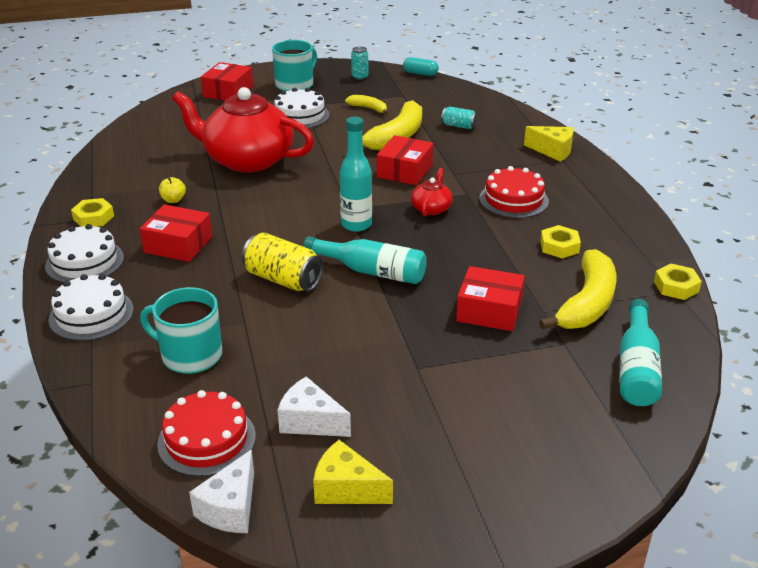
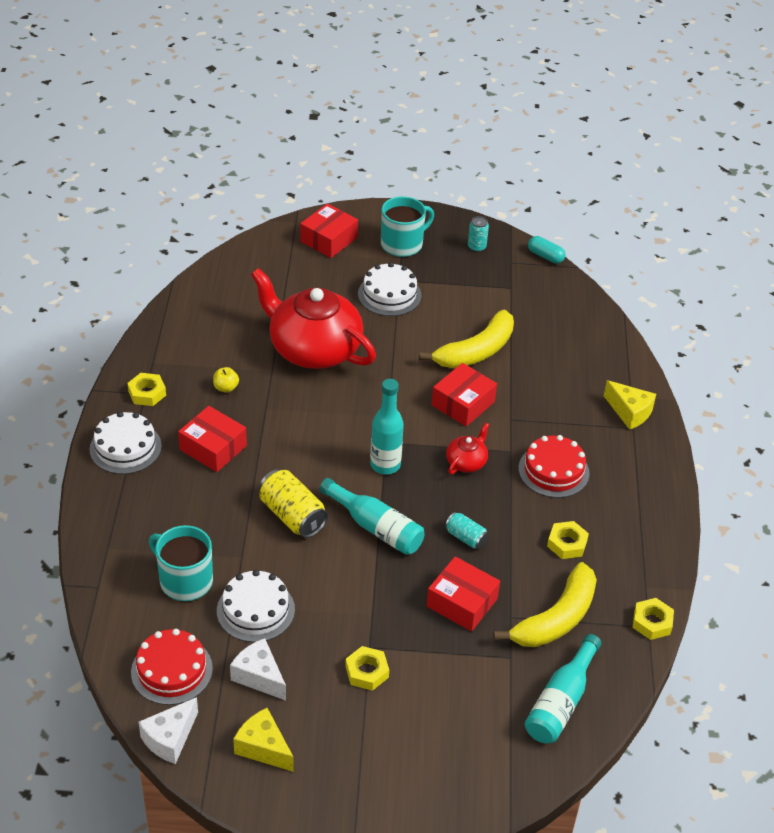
camera: 15 degrees right, 10 degrees up
white cake [48,274,134,341] -> white cake moved to [217,570,295,642]
yellow banana [345,95,388,115] -> none
turquoise can [441,107,477,129] -> turquoise can moved to [445,512,488,549]
none -> yellow nut [345,646,389,691]

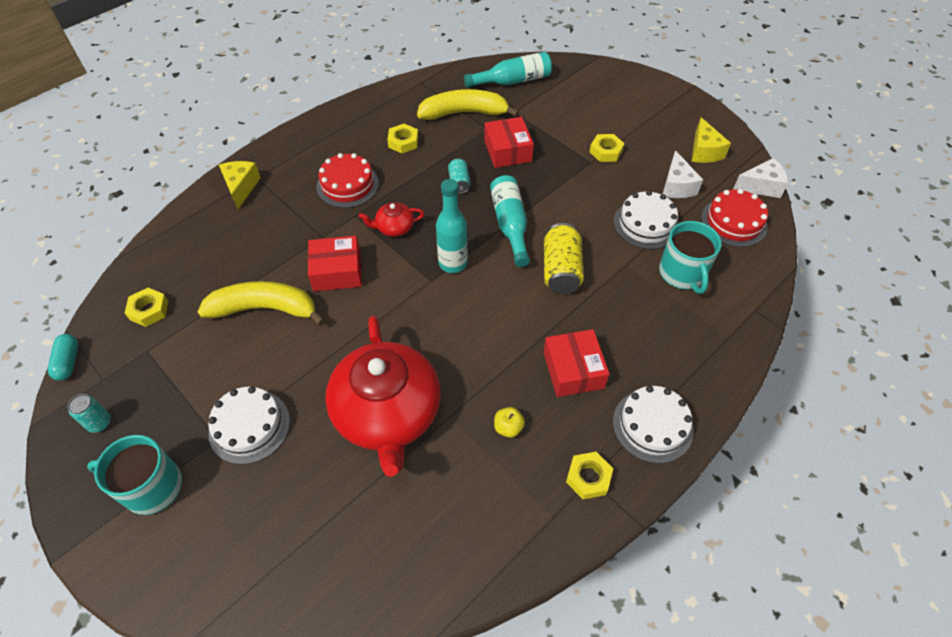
camera: 135 degrees left, 10 degrees up
red box [300,203,358,258] -> none
yellow nut [632,598,674,640] -> yellow nut moved to [125,288,168,327]

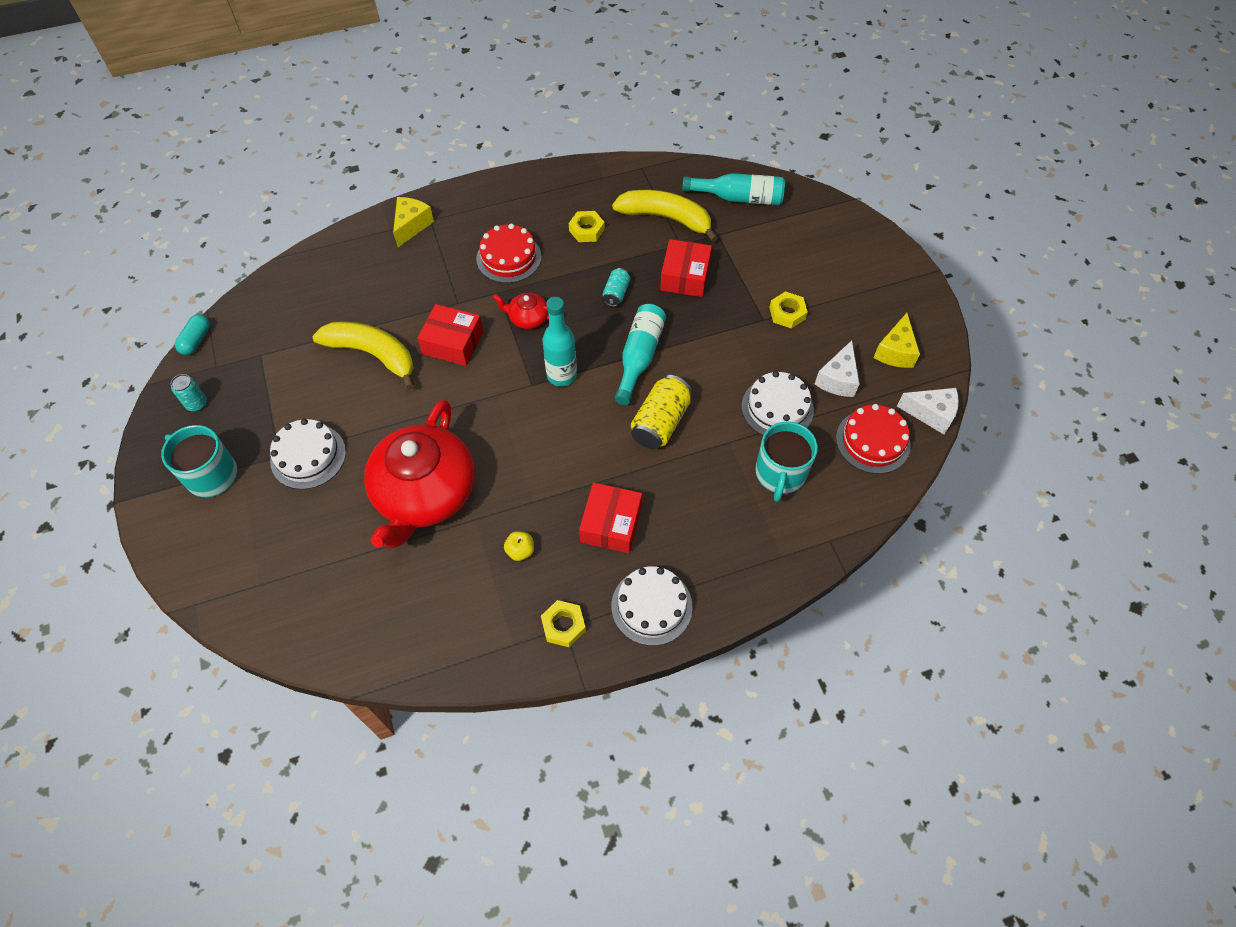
camera: 25 degrees right, 5 degrees up
yellow nut [125,288,168,327] -> none

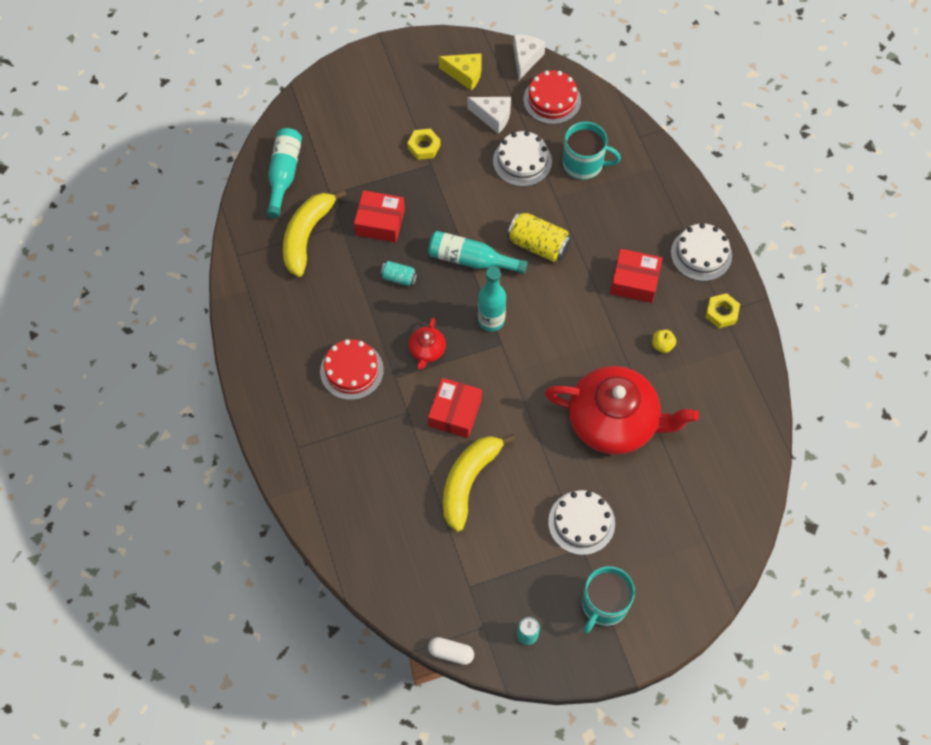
camera: 90 degrees left, 5 degrees up
turquoise capsule [175,314,210,355] -> white capsule [428,637,474,665]
yellow cheese [393,197,434,247] -> none
yellow nut [569,211,605,242] -> none

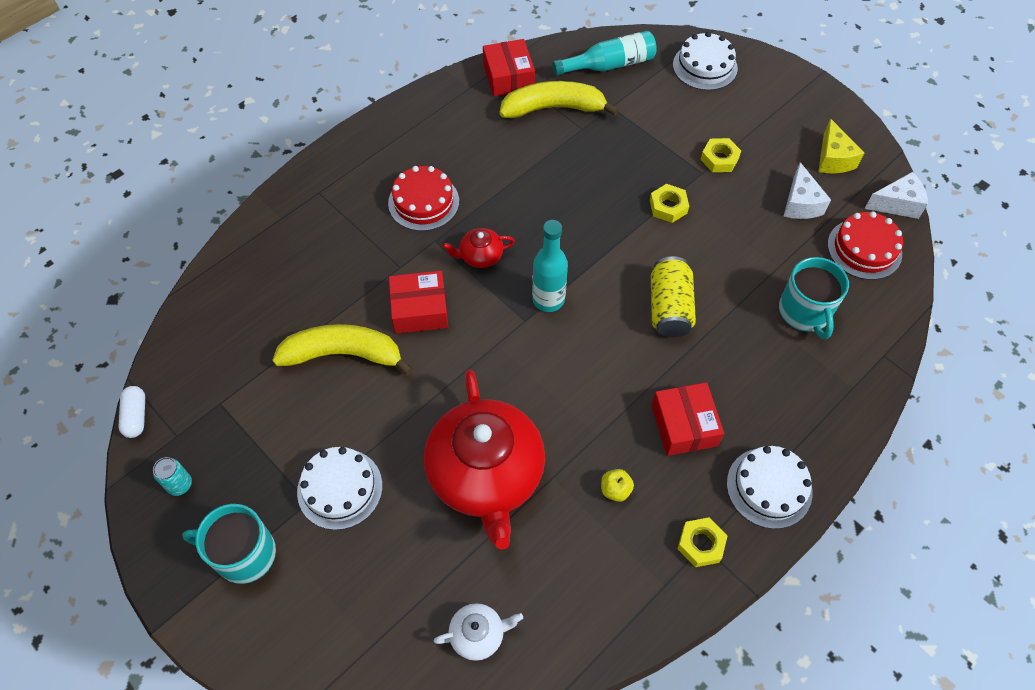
camera: 65 degrees right, 5 degrees down
red box [354,190,405,242] -> red box moved to [483,39,535,96]
turquoise can [381,261,417,286] -> none
turquoise bottle [428,231,528,274] -> none
white cake [493,131,552,187] -> white cake moved to [673,32,738,90]
none -> white teapot [434,603,523,661]
none -> yellow nut [650,184,689,223]

